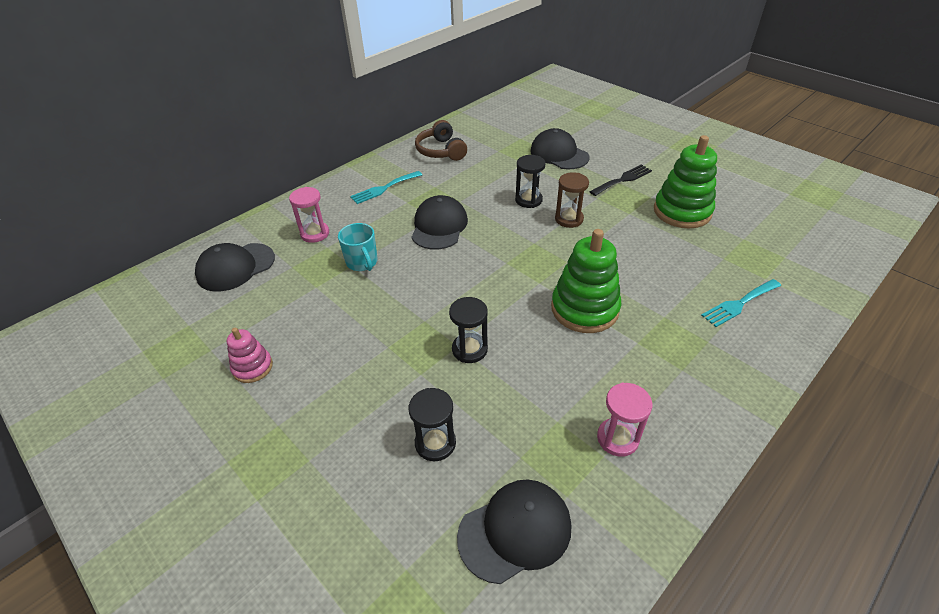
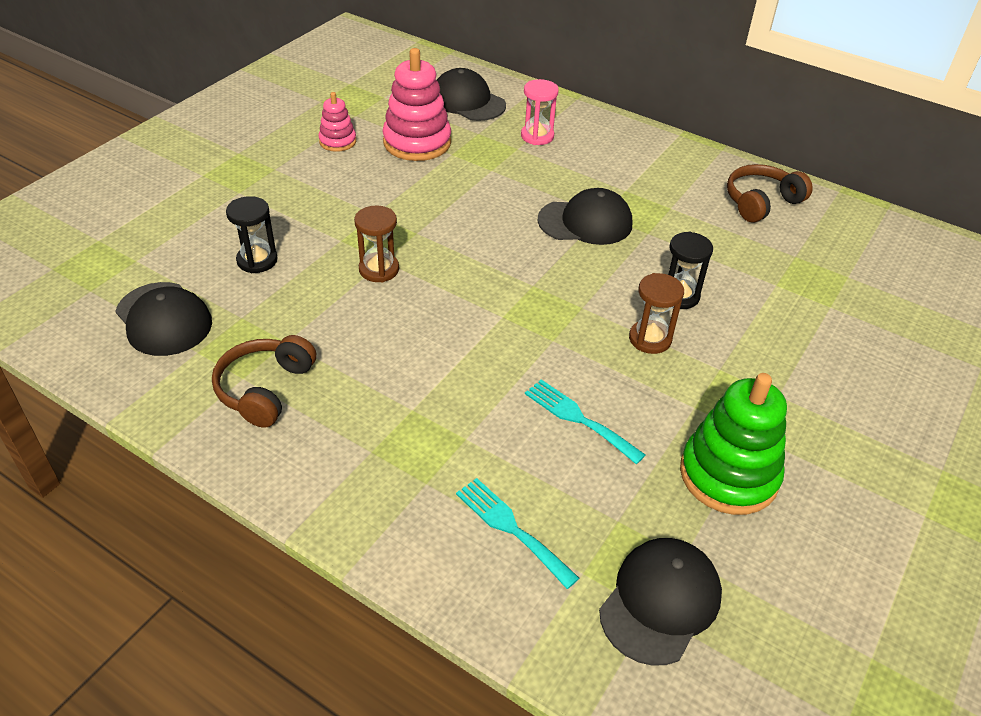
camera: 75 degrees right, 0 degrees up
turquoise mug [338,223,378,271] -> none
turquoise fork [350,171,422,204] -> turquoise fork moved to [525,379,645,464]
black hourglass [449,297,488,363] -> brown hourglass [354,206,399,282]
black cap [530,128,589,169] -> black cap moved to [599,538,722,666]
green stacking toy [551,229,621,333] -> none
black fork [590,165,652,196] -> none
pink hourglass [597,383,652,457] -> brown headphones [212,335,316,428]
none -> pink stacking toy [382,48,451,161]

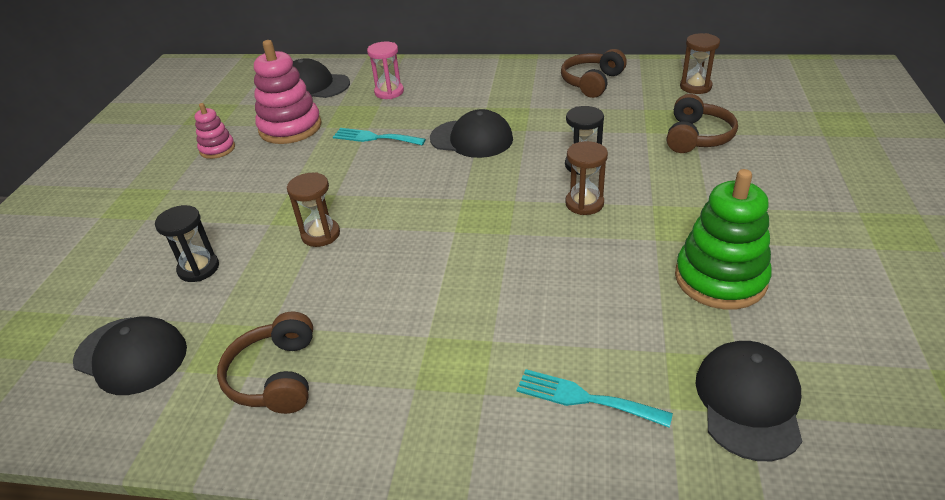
camera: 20 degrees left, 5 degrees down
turquoise fork [525,379,645,464] -> turquoise fork moved to [333,128,426,145]
black cap [538,188,632,245] -> black cap turned 45 degrees clockwise [430,109,513,158]
none -> brown headphones [667,94,738,153]
none -> brown hourglass [680,33,720,94]

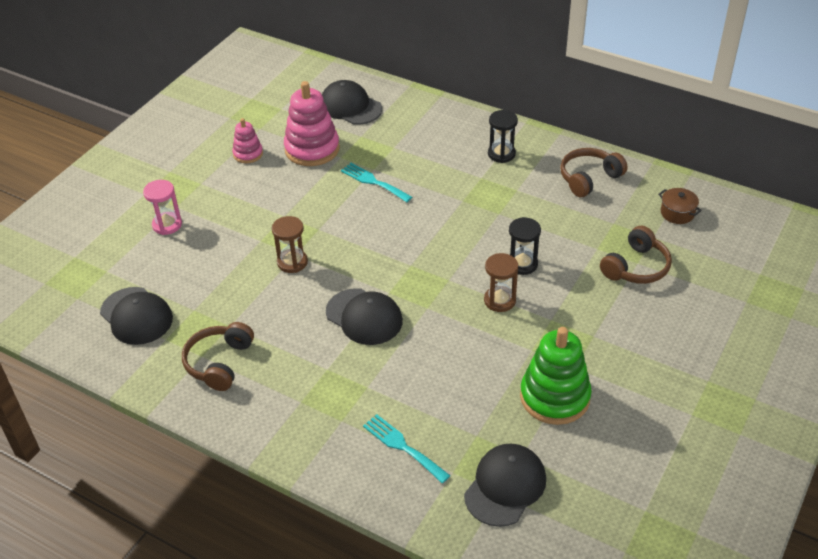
camera: 20 degrees right, 5 degrees up
black hourglass [155,205,219,282] -> black hourglass moved to [488,110,518,163]
pink hourglass [367,42,404,99] -> pink hourglass moved to [143,180,182,235]
black cap [430,109,513,158] -> black cap moved to [326,288,403,345]
brown hourglass [680,33,720,94] -> brown pot [658,188,702,224]

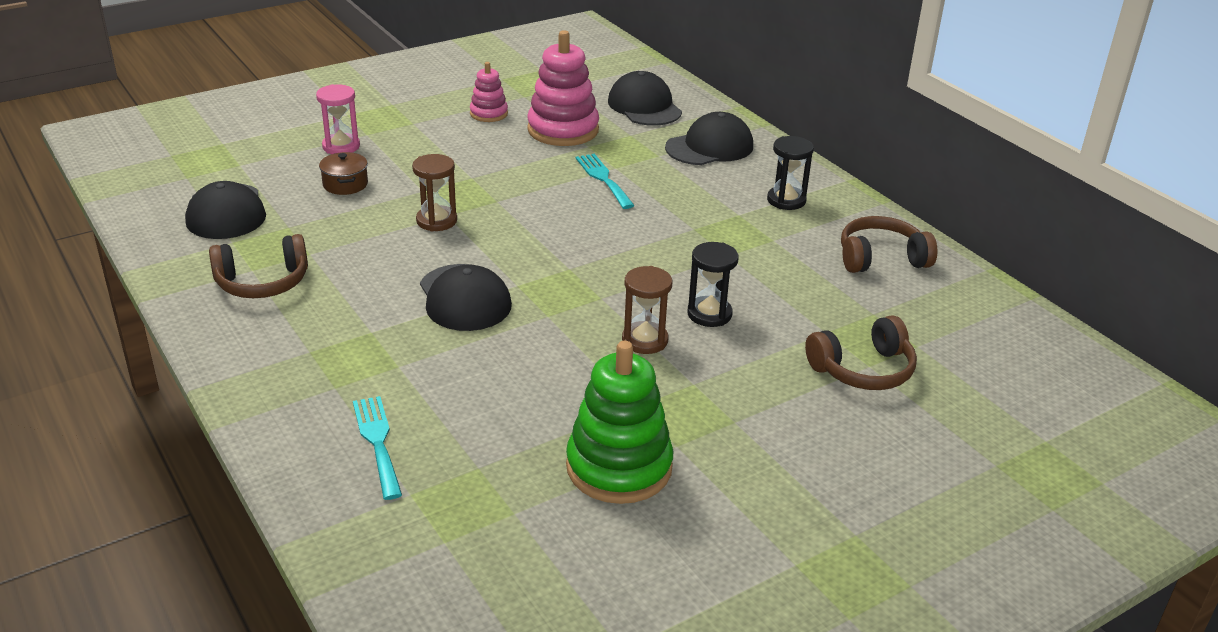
camera: 25 degrees right, 10 degrees down
brown headphones [182,322,254,391] -> brown headphones turned 150 degrees counterclockwise [209,234,308,298]
black cap [464,444,546,527] -> black cap moved to [665,112,753,165]
brown pot [658,188,702,224] -> brown pot moved to [319,152,368,195]

